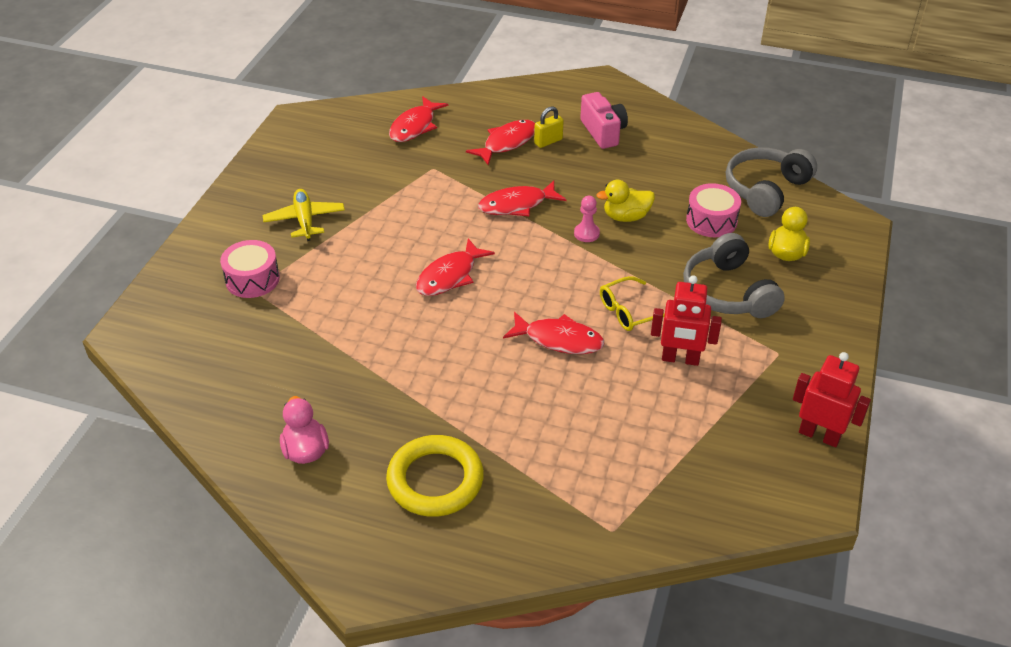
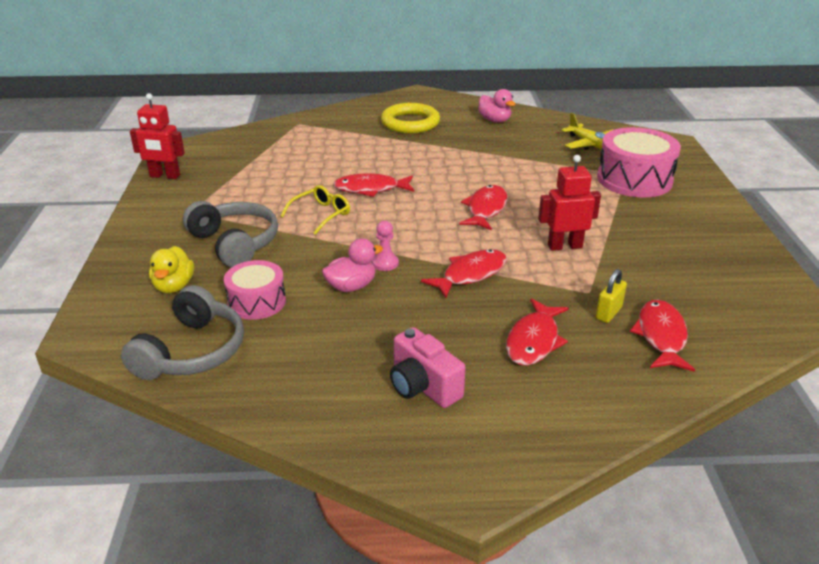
camera: 160 degrees right, 10 degrees down
pink drum [220,240,280,298] -> pink drum [597,127,681,197], size x1.64
yellow plane [263,189,345,241] -> yellow plane moved to [562,113,614,150]
yellow padlock [534,106,564,148] -> yellow padlock moved to [596,269,627,323]
yellow duck [596,180,655,222] -> pink duck [322,238,383,292]
red robot [651,275,722,366] -> red robot moved to [538,155,601,251]

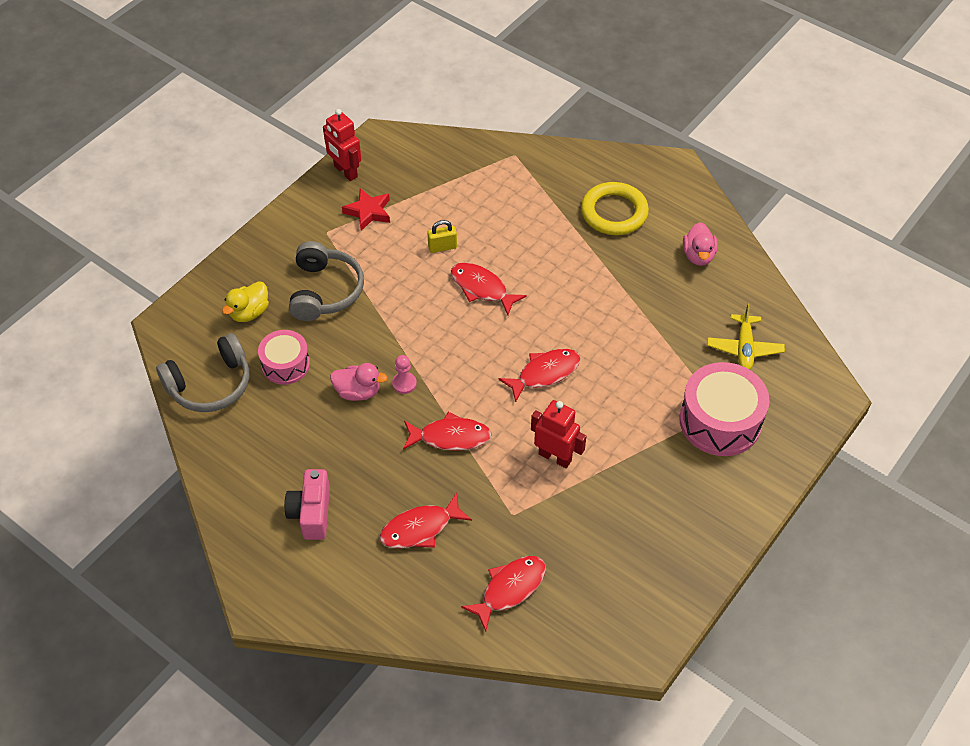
camera: 40 degrees right, 20 degrees up
yellow glasses [280,185,350,235] -> none
yellow padlock [596,269,627,323] -> yellow padlock moved to [427,220,457,253]
none -> red star [342,188,390,231]

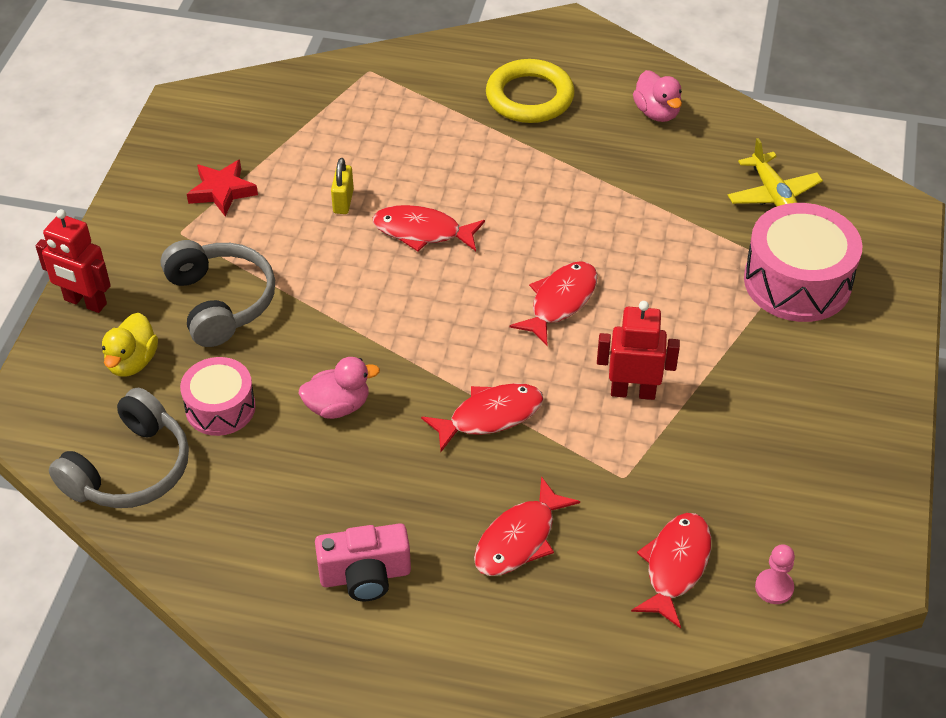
camera: 25 degrees left, 5 degrees down
pink camera [284,469,330,540] -> pink camera turned 75 degrees counterclockwise [315,523,411,601]
red robot [323,109,361,181] -> red robot moved to [35,209,111,313]
pink pawn [392,355,417,394] -> pink pawn moved to [755,544,795,604]
yellow padlock [427,220,457,253] -> yellow padlock turned 45 degrees counterclockwise [331,158,354,214]

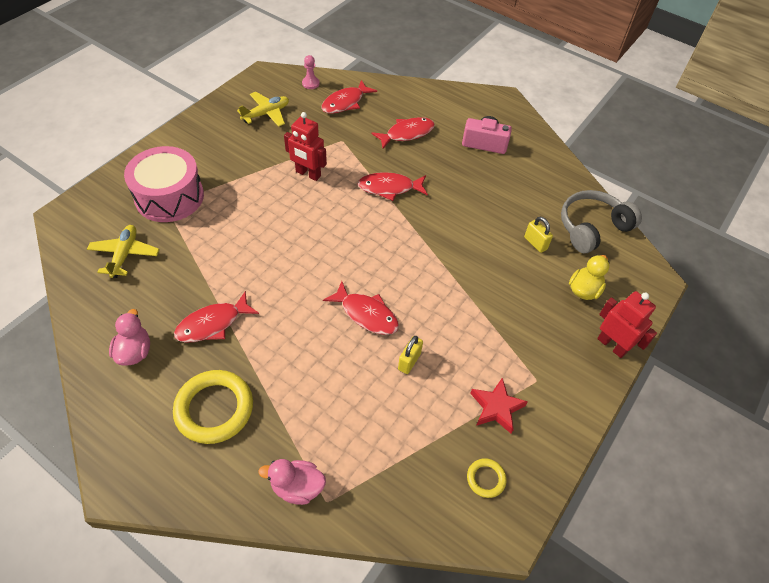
camera: 160 degrees left, 5 degrees up
grey headphones [161,240,275,347] -> none
pink drum [180,357,256,436] -> yellow padlock [524,217,553,253]
pink duck [298,357,380,419] -> pink duck moved to [258,459,326,505]
red fish [510,261,598,346] -> red fish moved to [174,291,259,343]
none -> yellow plane [237,92,289,127]
none -> yellow ring [467,458,507,498]

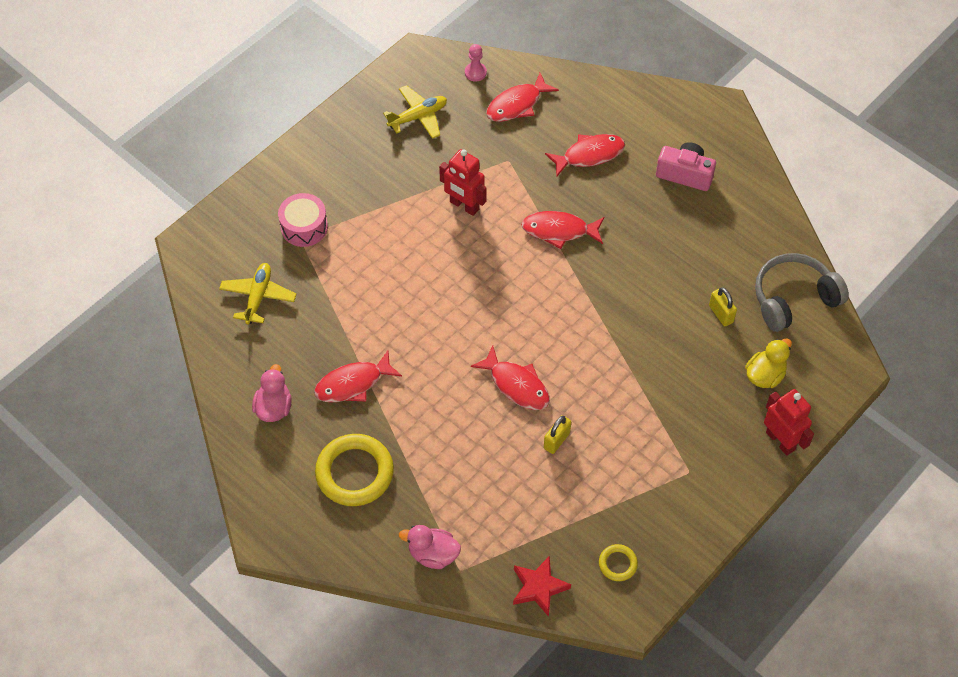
camera: 10 degrees right, 5 degrees up
pink drum [124,146,204,222] -> pink drum [278,193,328,247], size x0.61
red star [470,378,528,434] -> red star moved to [513,556,571,617]

